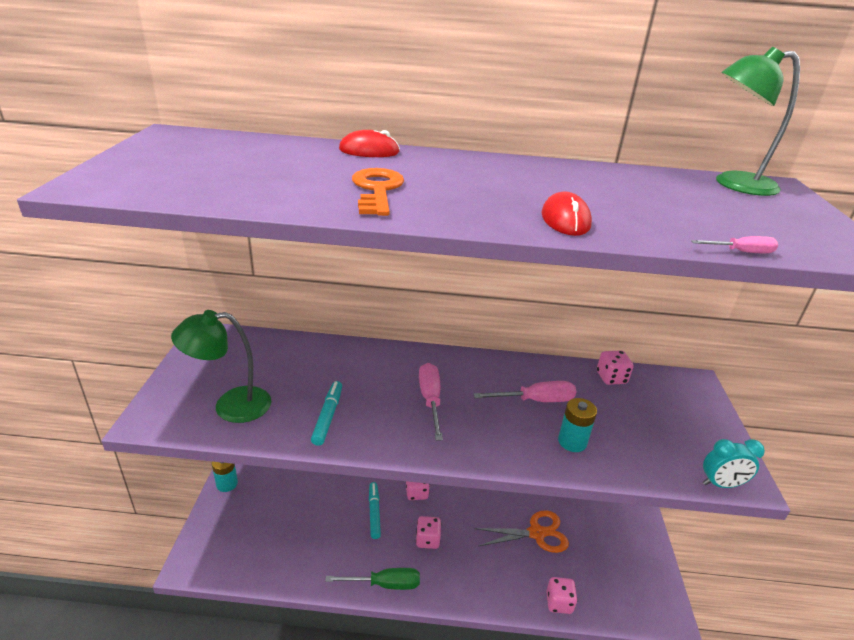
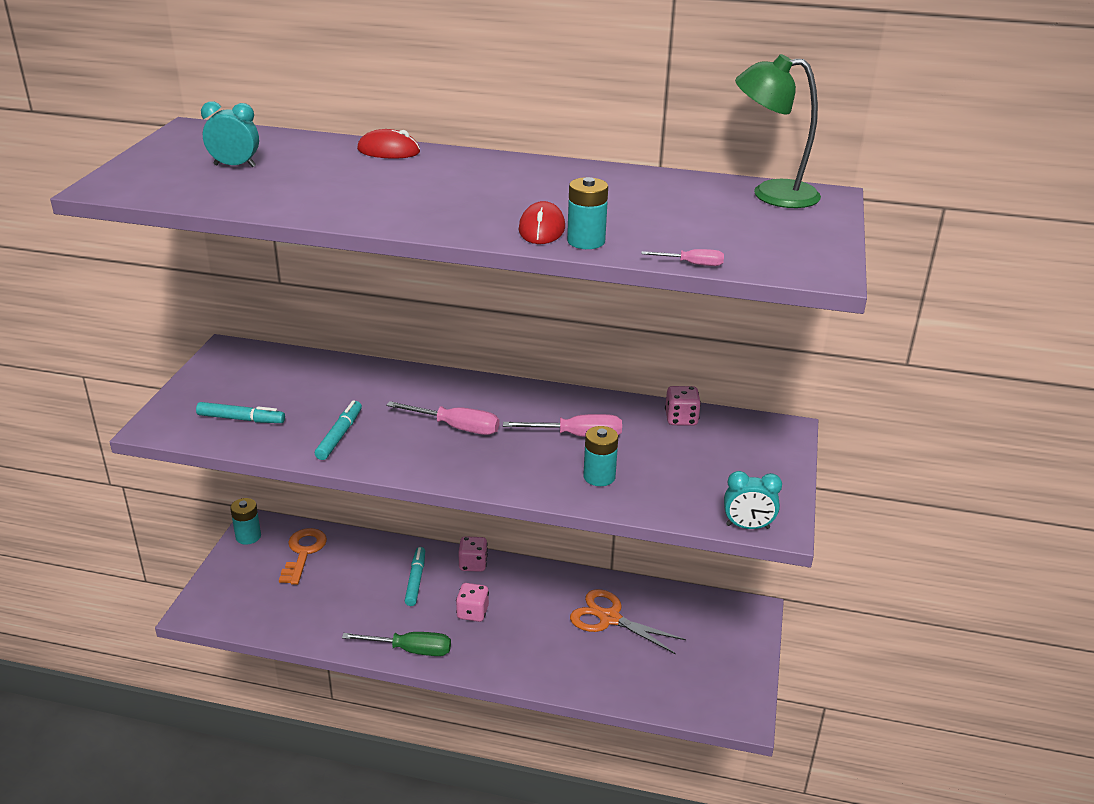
camera: 10 degrees right, 0 degrees up
green lamp [171,310,271,423] -> turquoise marker [196,402,285,423]
orange key [352,168,404,216] -> orange key moved to [279,528,327,585]
pink screwdriver [419,363,443,441] -> pink screwdriver turned 105 degrees clockwise [386,401,499,435]
orange scissors [474,510,569,553] -> orange scissors turned 150 degrees counterclockwise [570,589,686,654]
pink dice [546,577,578,614] -> none
none -> turquoise clock [201,101,259,167]
none -> turquoise battery [567,177,608,249]

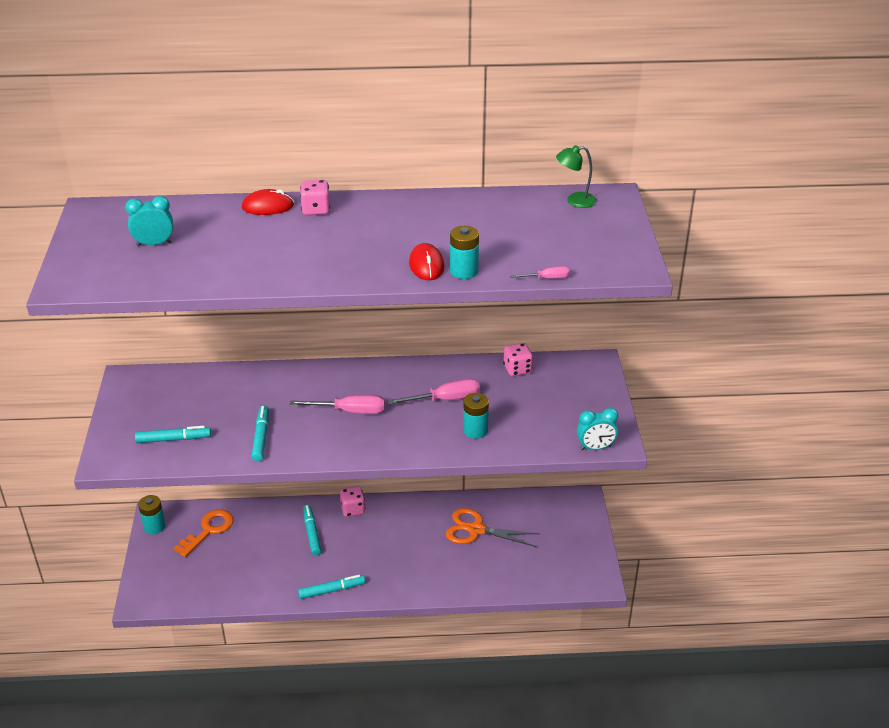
camera: 15 degrees left, 5 degrees up
orange key [279,528,327,585] -> orange key turned 45 degrees clockwise [173,509,234,557]
green screwdriver [342,632,451,656] -> turquoise marker [298,575,365,599]
pink dice [456,583,489,622] -> pink dice moved to [300,180,330,215]
green lamp [735,54,821,208] -> green lamp [556,145,597,208], size x0.59

